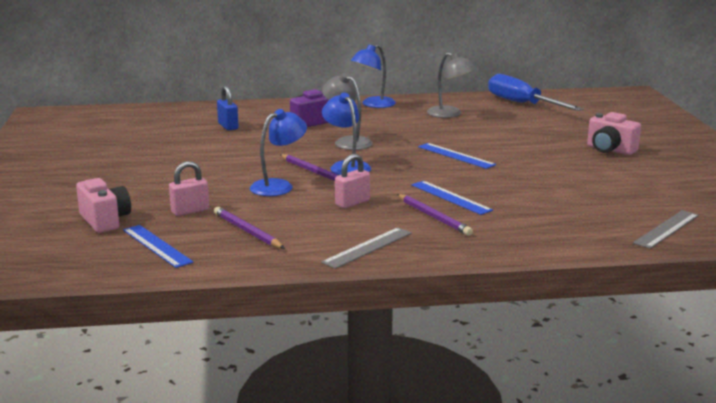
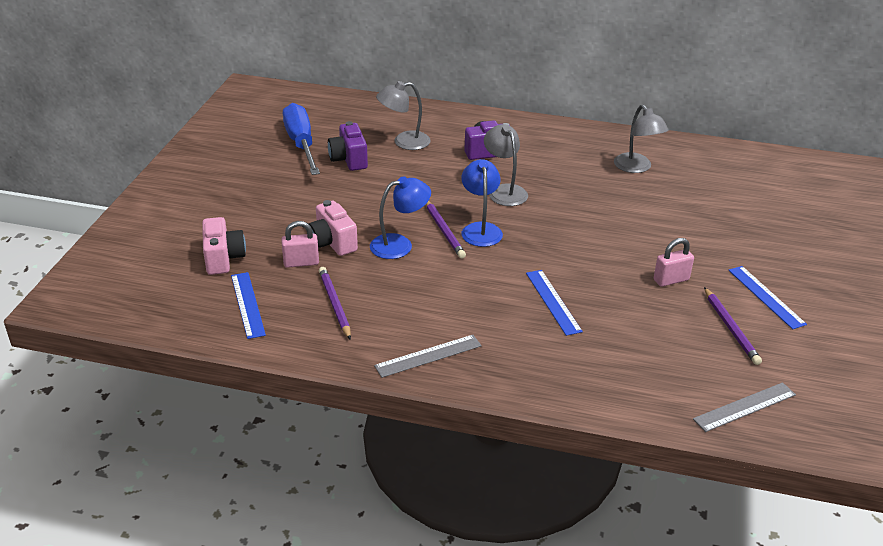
camera: 20 degrees right, 15 degrees up
blue padlock [217,86,239,131] -> grey lamp [376,81,431,150]
pink padlock [335,154,370,208] -> pink padlock moved to [654,238,694,287]
blue lamp [351,44,396,108] -> none
purple pencil [397,194,473,236] -> purple pencil moved to [704,287,762,365]
blue ruler [418,143,496,169] -> blue ruler moved to [728,266,807,329]
blue screwdriver [488,74,583,111] -> blue screwdriver moved to [283,103,320,175]
pink camera [587,112,641,155] -> pink camera moved to [308,200,358,256]
none -> purple camera [328,121,368,171]

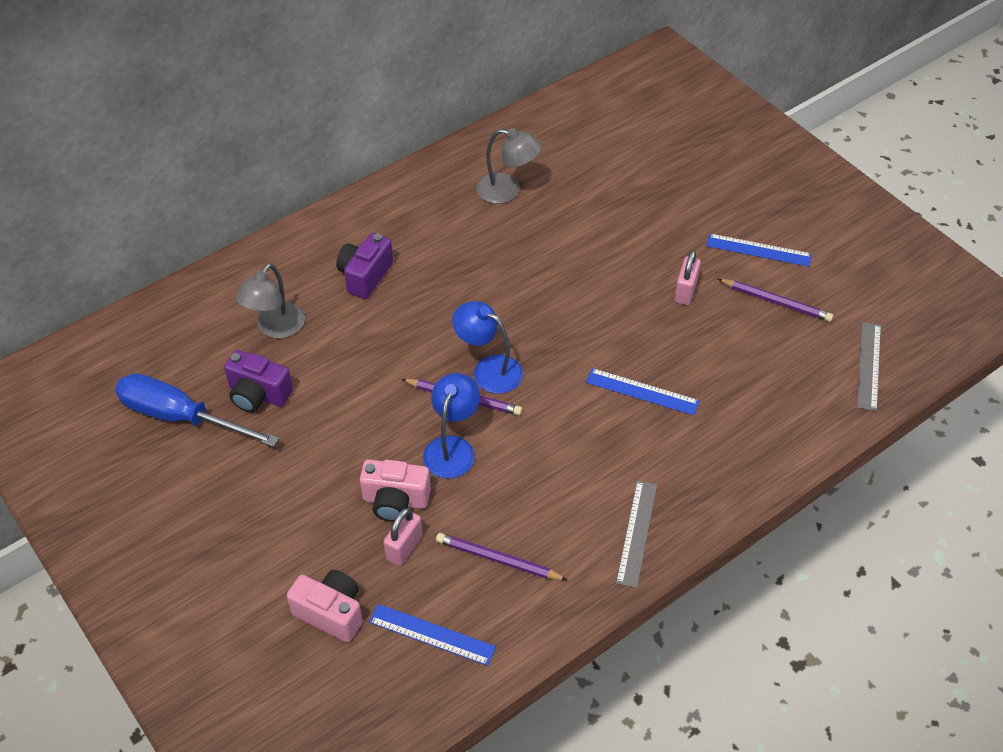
camera: 50 degrees left, 15 degrees up
grey lamp [484,124,528,206] -> none

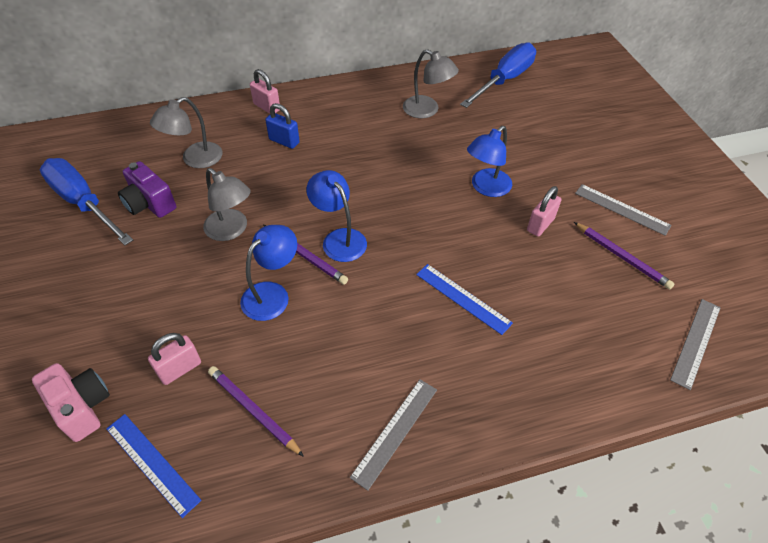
camera: 20 degrees right, 0 degrees up
purple camera [336,233,393,299] -> blue padlock [265,103,300,149]
pink camera [360,459,431,522] -> none
blue ruler [706,234,812,267] -> grey ruler [575,184,672,236]
none -> grey lamp [203,168,251,241]
none -> pink padlock [250,69,280,114]
none -> blue screwdriver [460,43,536,108]
none -> blue lamp [467,126,512,197]

